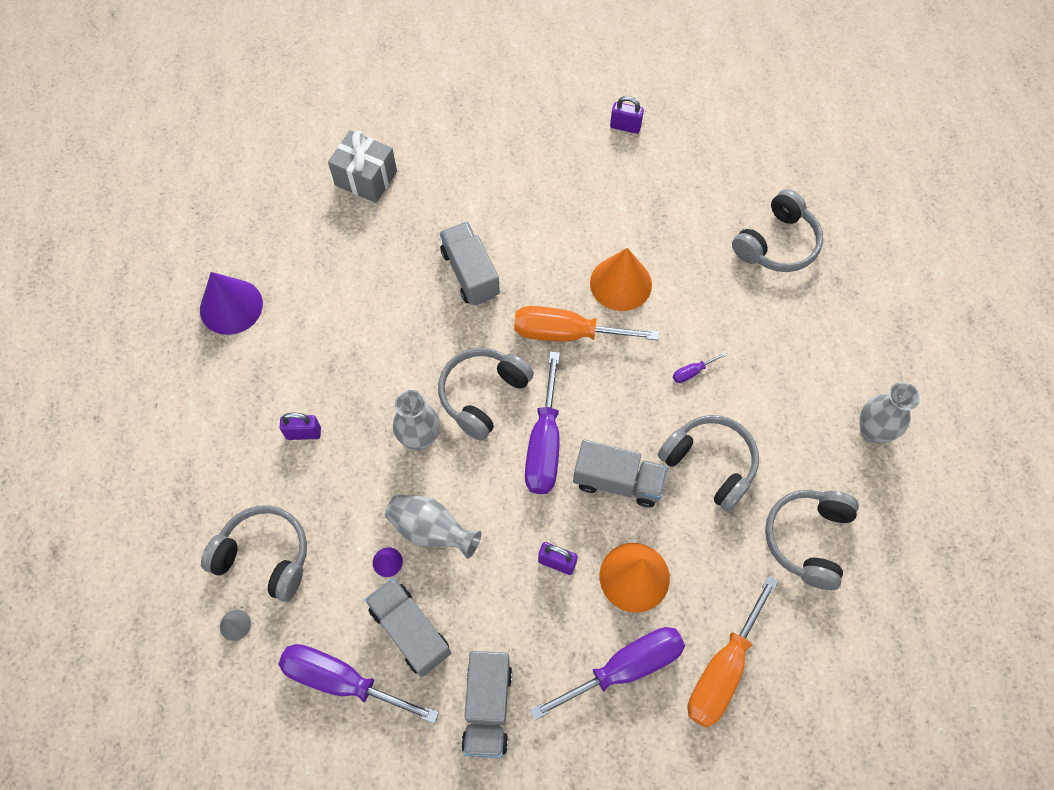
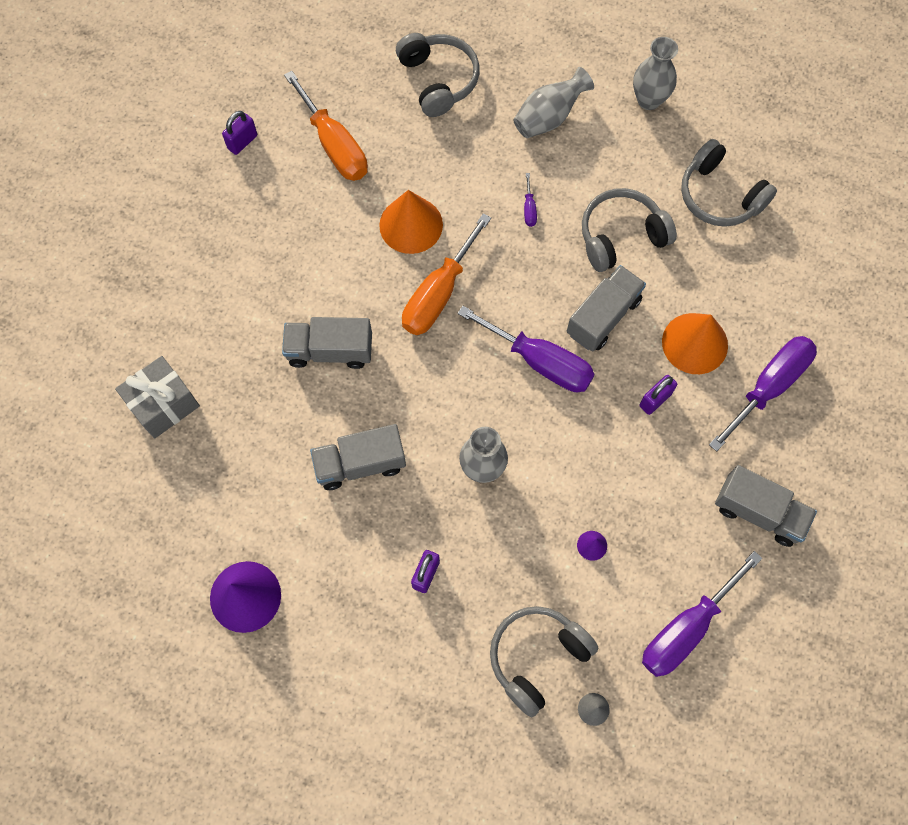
camera: 65 degrees left, 5 degrees up
grey truck [365,578,451,677] -> grey truck moved to [310,424,406,490]
grey vase [385,494,481,559] -> grey vase moved to [513,67,594,138]
grey headphones [438,348,534,441] -> none
purple screwdriver [530,627,685,720] -> purple screwdriver turned 45 degrees clockwise [709,336,817,452]
orange screwdriver [688,576,778,728] -> orange screwdriver moved to [284,71,368,181]

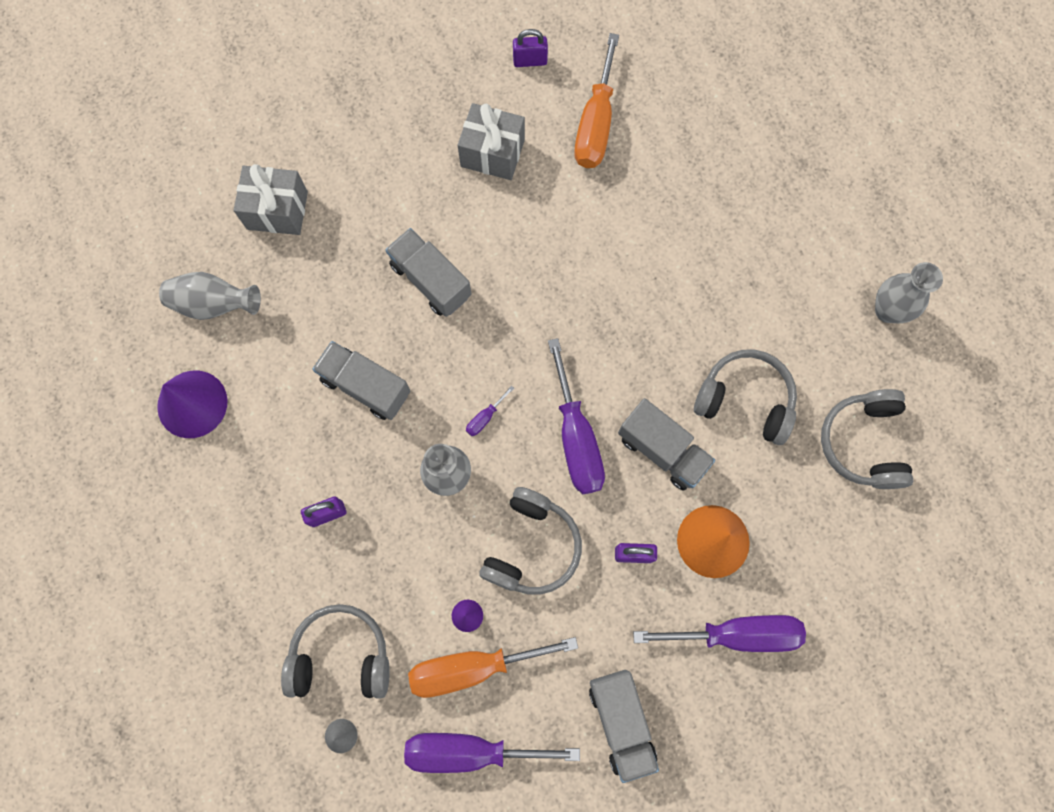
camera: 45 degrees right, 5 degrees up
orange cone [379,190,443,254] -> none
grey headphones [396,33,479,117] -> grey headphones moved to [479,487,582,595]
orange screwdriver [402,213,491,335] -> orange screwdriver moved to [408,637,578,698]
grey vase [513,67,594,138] -> grey vase moved to [159,272,261,320]
purple screwdriver [524,173,537,227] -> purple screwdriver moved to [466,385,514,436]
grey truck [567,265,646,351] -> grey truck turned 45 degrees clockwise [618,398,715,491]
none -> grey gift [458,103,525,180]

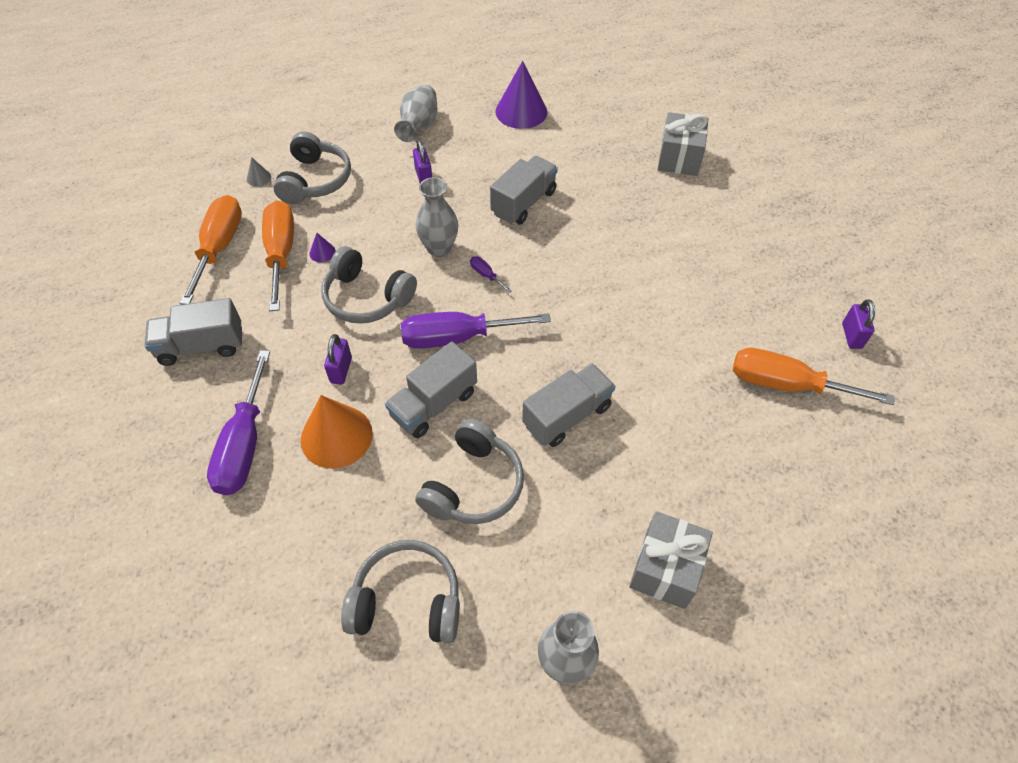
camera: 95 degrees right, 20 degrees down
grey vase [159,272,261,320] -> grey vase moved to [394,85,437,142]
grey truck [385,228,472,317] -> grey truck moved to [522,364,616,447]
purple screwdriver [404,733,580,773] -> orange screwdriver [180,195,242,305]
grey gift [458,103,525,180] -> grey gift moved to [629,511,713,609]

